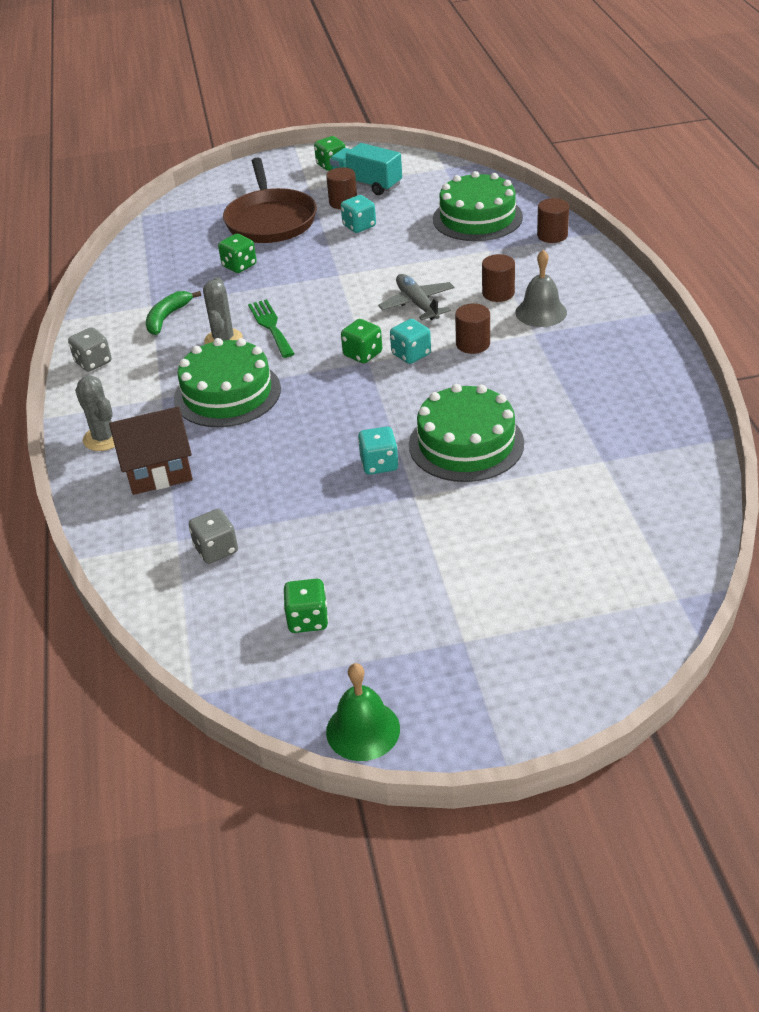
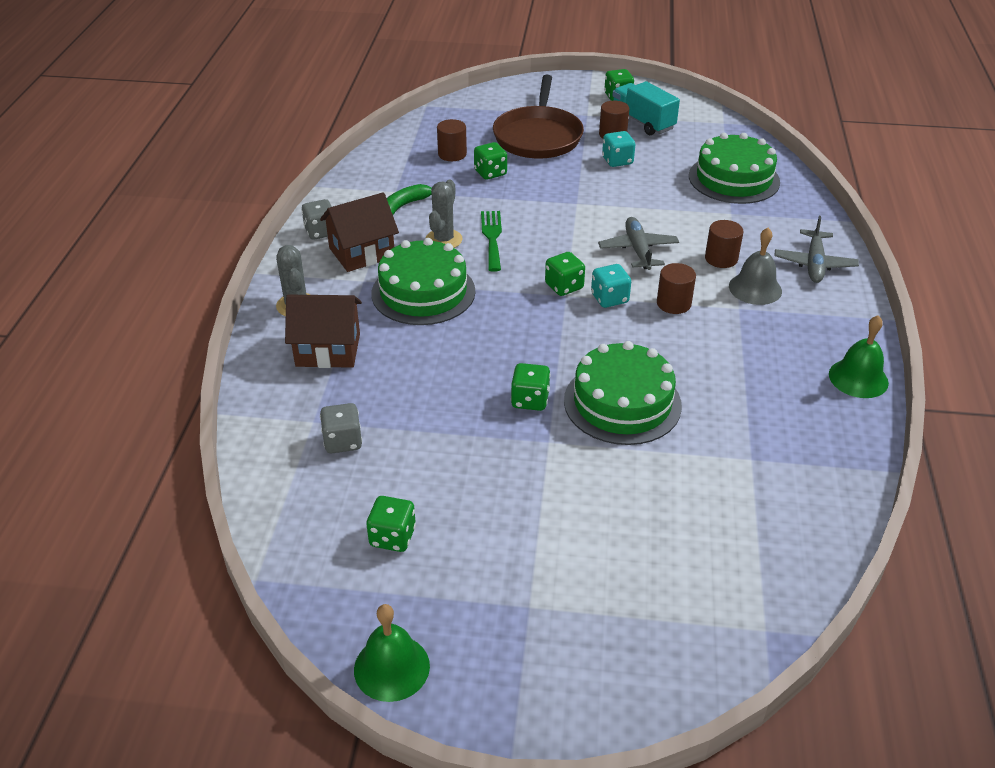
camera: 15 degrees right, 0 degrees up
turquoise dice [358,426,399,475] -> green dice [511,363,550,411]
brown cylinder [537,198,569,243] -> brown cylinder moved to [437,119,467,161]
none -> brown house [320,192,399,272]
none -> grey plane [775,216,859,283]
none -> green bell [829,315,889,398]

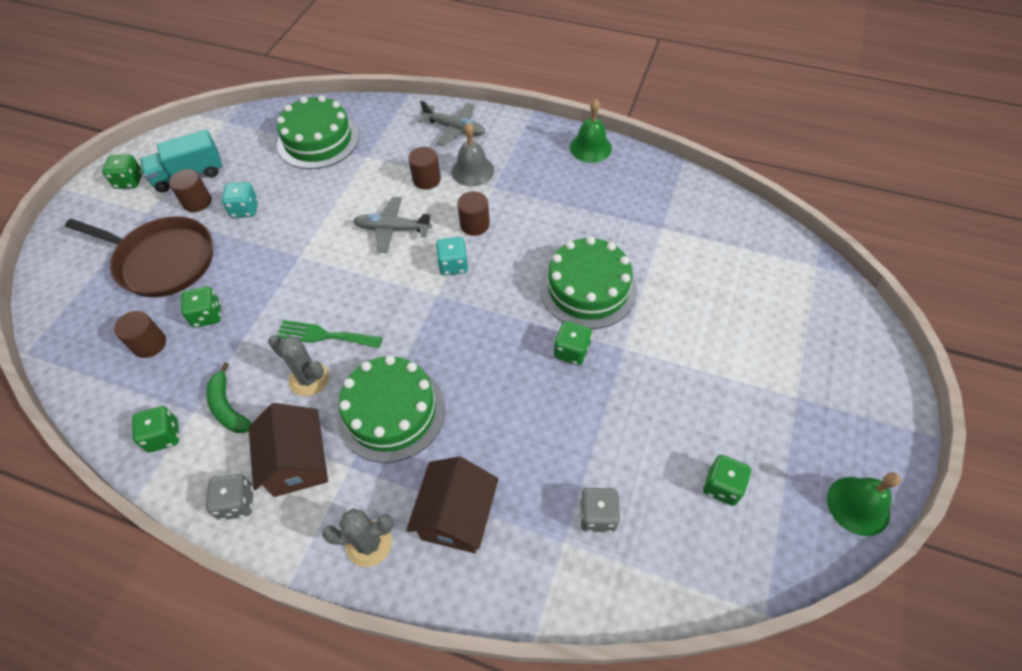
camera: 75 degrees left, 15 degrees up
green dice [545,252,585,296] -> green dice moved to [132,406,179,452]

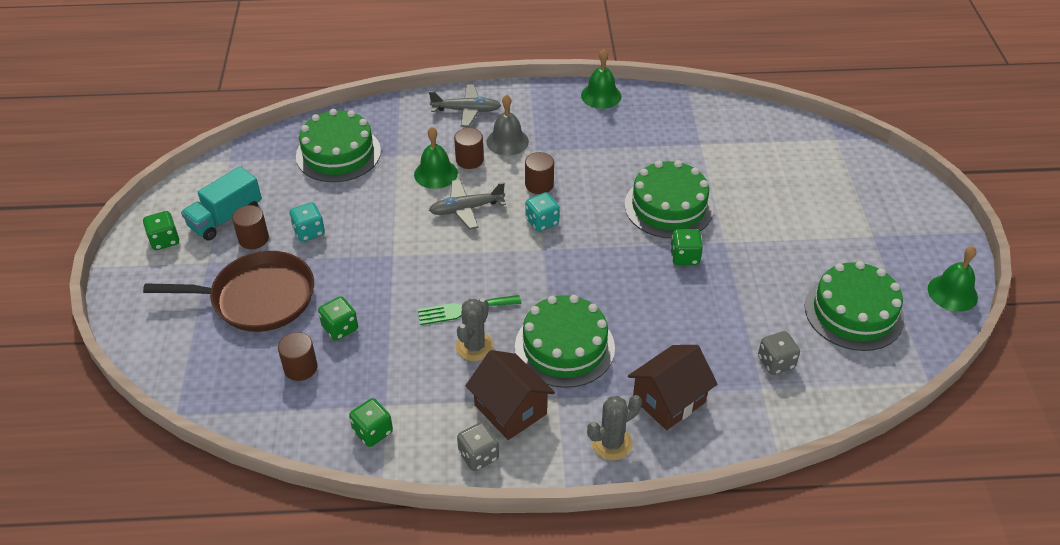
camera: 25 degrees left, 10 degrees down
green banana [207,362,252,433] -> none
grey cactus [268,335,329,396] -> grey cactus turned 75 degrees counterclockwise [456,298,494,361]
brown house [406,457,498,553] -> brown house turned 60 degrees clockwise [628,345,717,430]
green dice [703,455,751,506] -> green cake [805,261,904,351]
none -> green bell [414,127,458,189]

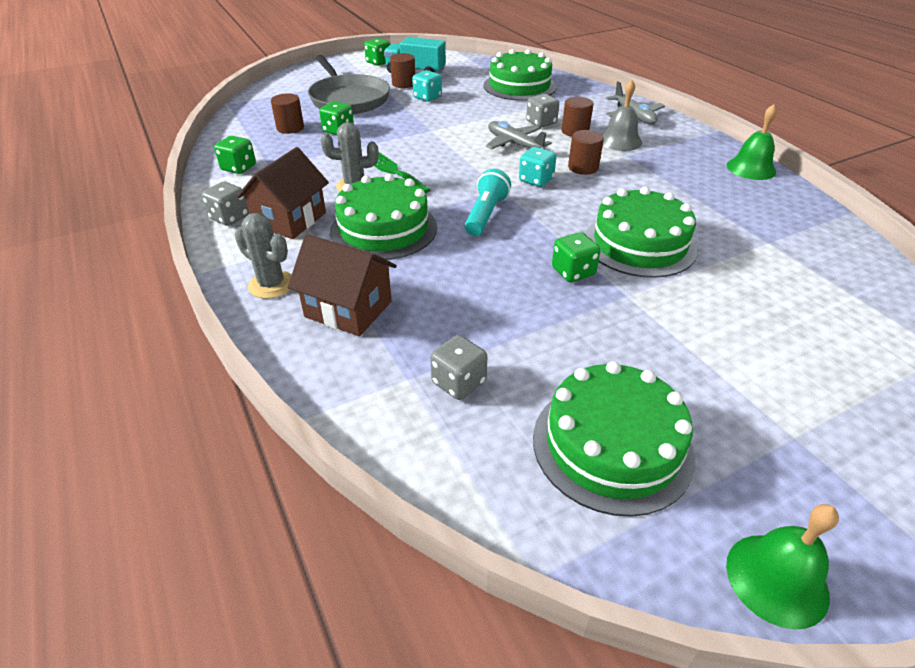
camera: 65 degrees right, 5 degrees down
brown pan [143,251,314,332] -> grey pan [308,55,390,114]
green bell [414,127,458,189] -> grey dice [526,94,559,128]
none -> turquoise flashlight [465,169,511,236]

